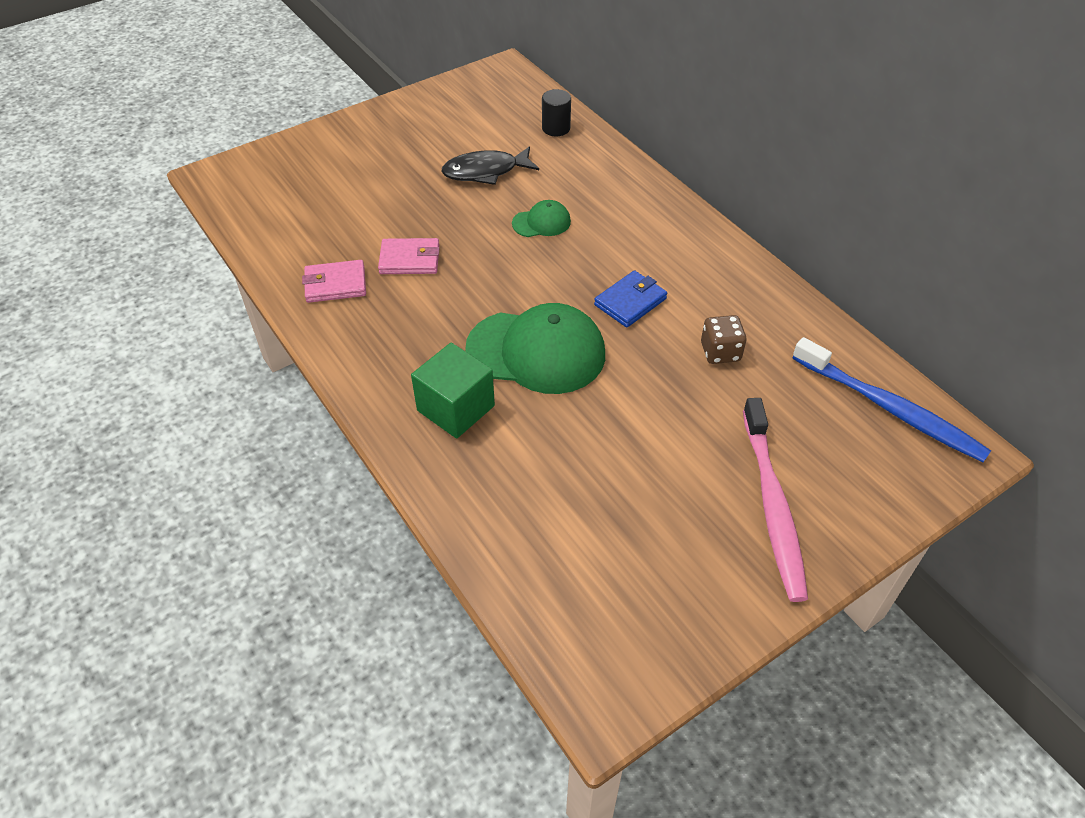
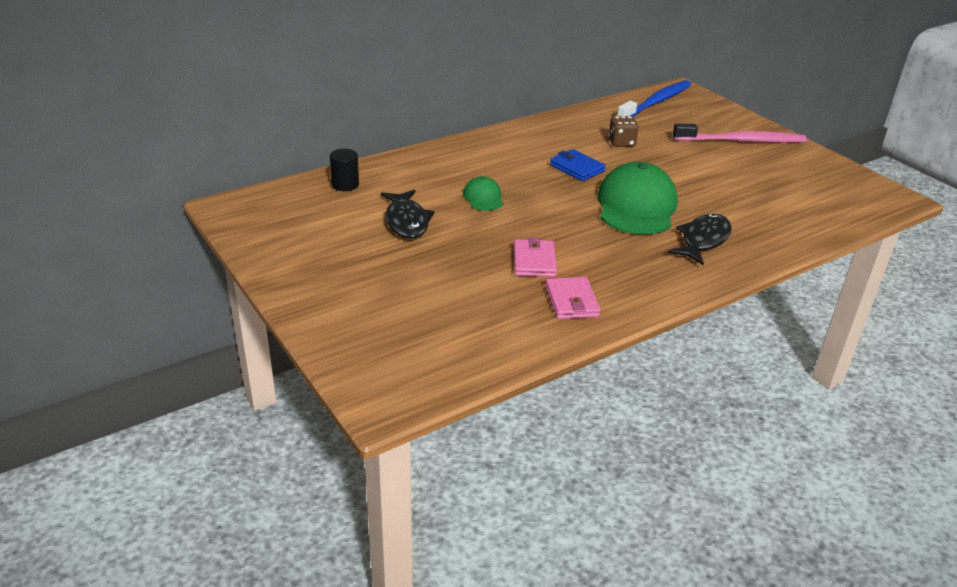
camera: 90 degrees left, 15 degrees down
green cube [411,342,495,439] -> black fish [668,214,732,265]

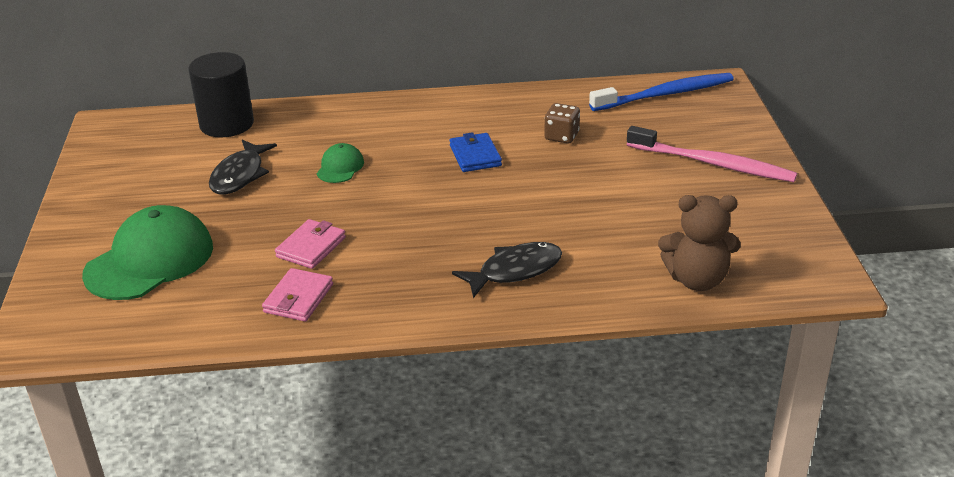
camera: 30 degrees right, 0 degrees up
black cylinder [330,149,359,191] -> black cylinder [188,52,254,138], size x1.86
green cap [597,162,678,235] -> green cap moved to [82,205,213,300]
none -> brown teddy bear [658,195,741,291]

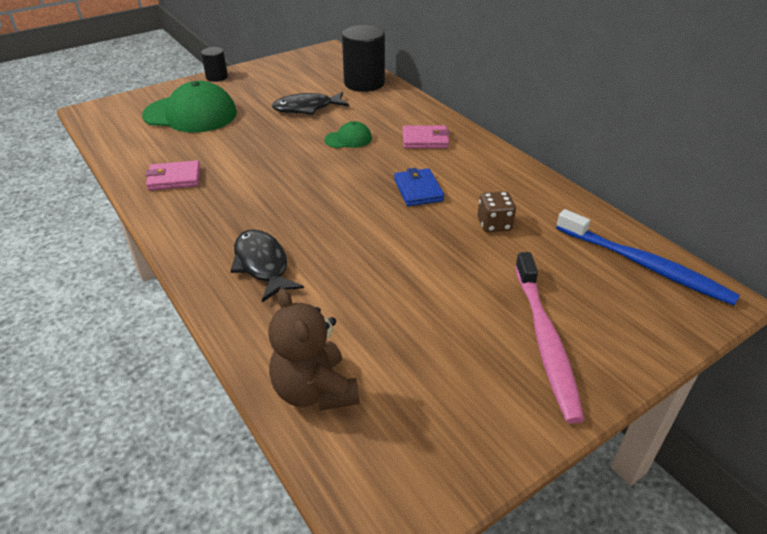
camera: 60 degrees right, 5 degrees up
pink wallet [275,219,346,269] -> pink wallet moved to [402,125,450,149]
blue wallet [450,132,502,172] -> blue wallet turned 60 degrees counterclockwise [394,168,444,206]
black fish [452,242,562,298] -> black fish turned 150 degrees counterclockwise [230,229,304,302]
none -> black cylinder [201,47,228,82]

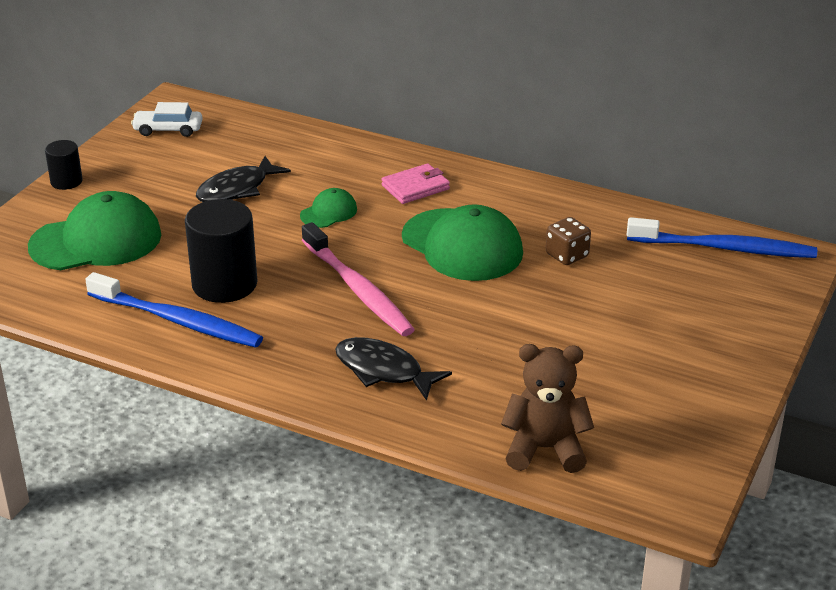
camera: 30 degrees left, 5 degrees down
pink wallet [145,160,200,191] -> blue toothbrush [85,272,263,348]
brown teddy bear [268,288,360,411] -> brown teddy bear turned 150 degrees clockwise [501,344,594,473]
black cylinder [342,25,385,92] -> black cylinder moved to [185,199,257,303]
blue wallet [394,168,444,206] -> green cap [402,204,523,281]
pink toothbrush [515,252,584,424] -> pink toothbrush moved to [302,222,415,336]
none -> white car [131,102,203,137]

